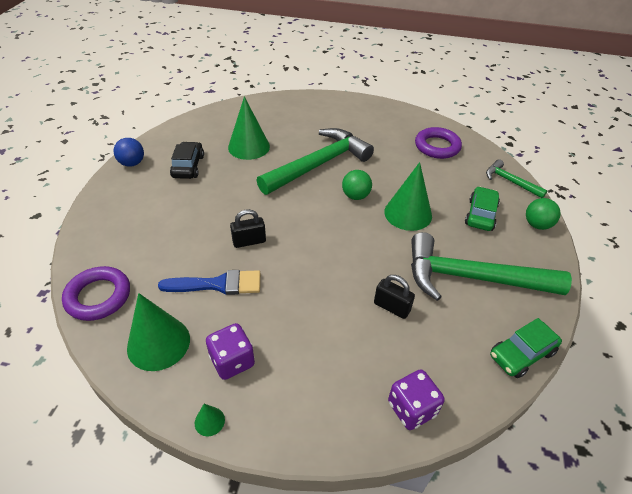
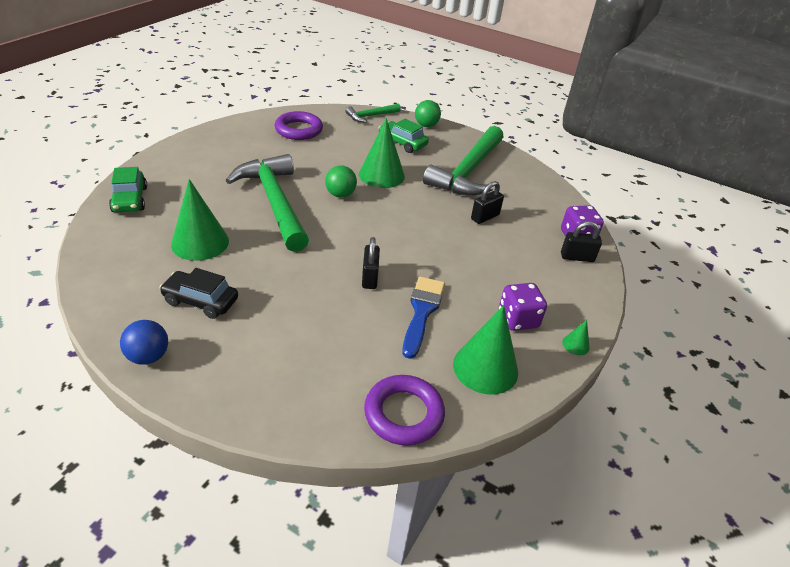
camera: 75 degrees left, 5 degrees down
green car [490,318,562,378] -> green car moved to [109,167,147,212]
none -> black padlock [561,221,602,262]

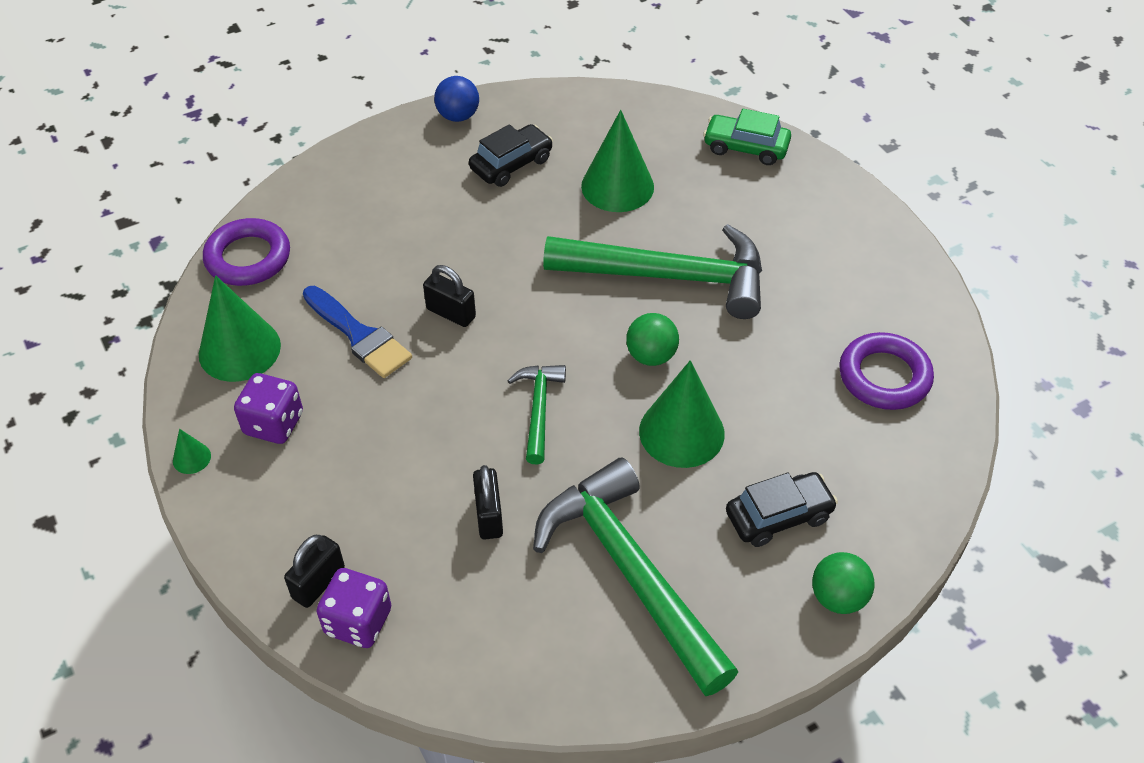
camera: 125 degrees right, 10 degrees up
green hammer [345,103,401,123] -> green hammer moved to [507,365,566,464]
green car [379,119,429,153] -> black car [726,472,838,547]

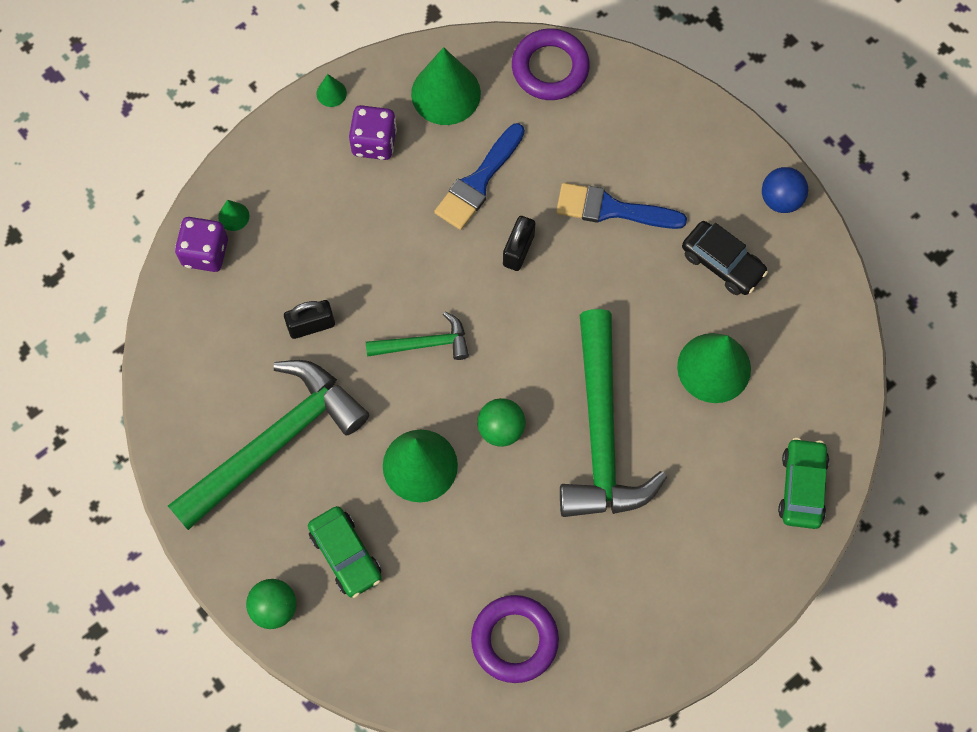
camera: 80 degrees right, 20 degrees up
black padlock [284,535,345,608] -> green cone [218,200,249,231]
black car [726,472,838,547] -> green car [308,506,382,598]
none -> blue brush [556,183,687,229]

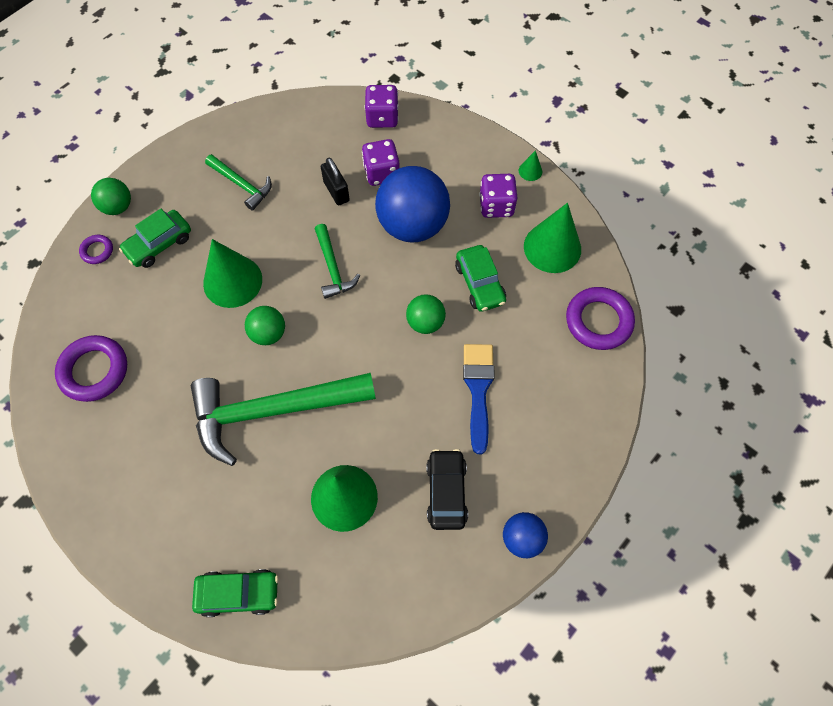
camera: 80 degrees right, 5 degrees down
green hammer [168,360,369,530] -> green hammer [205,154,272,211], size x0.49
green cone [218,200,249,231] -> none
blue brush [434,123,525,230] -> green car [455,245,506,312]
black padlock [503,216,535,271] -> green ball [406,294,446,334]
black car [682,221,768,295] -> black car turned 150 degrees clockwise [426,449,468,530]
none -> purple ring [79,235,113,264]
none -> purple dice [362,139,400,186]
none -> blue ball [375,166,450,243]

